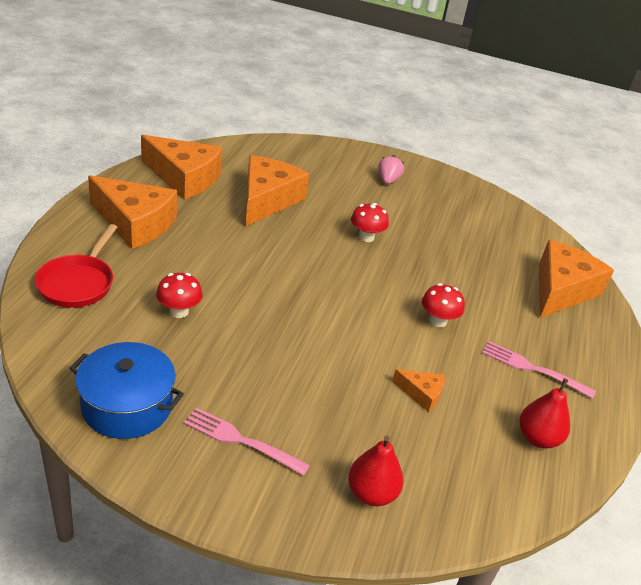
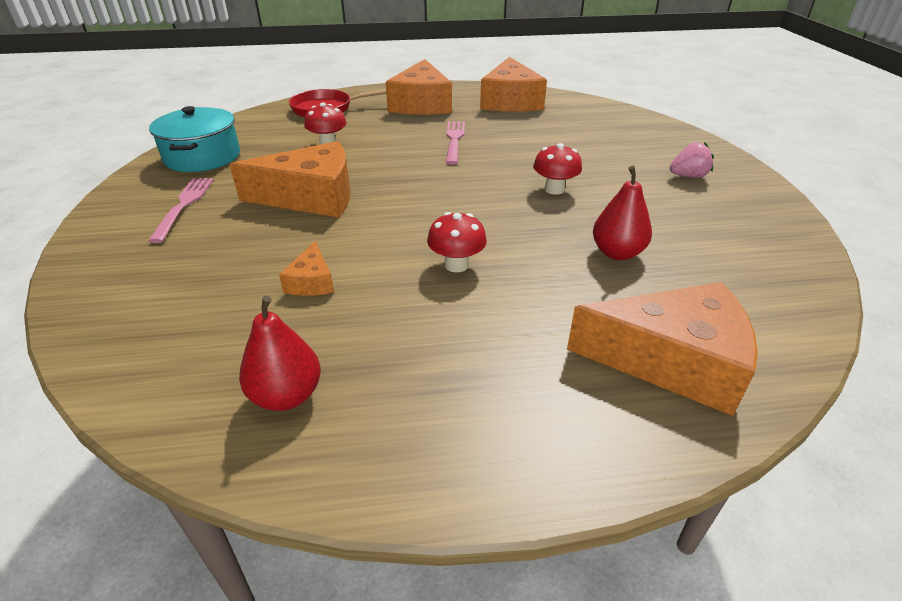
camera: 70 degrees right, 0 degrees up
blue pot [69,342,184,439] -> turquoise pot [149,106,240,172]
orange cheese [245,155,309,227] -> orange cheese moved to [229,141,350,218]
red pear [348,436,404,506] -> red pear moved to [593,166,652,260]
pink fork [482,341,596,399] -> pink fork moved to [446,121,465,165]

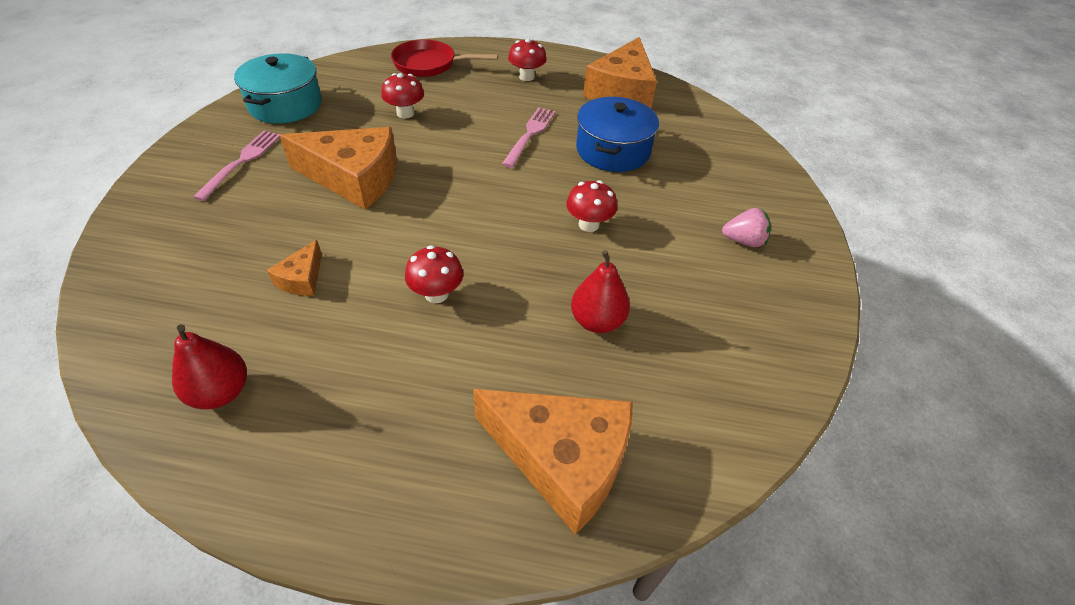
camera: 15 degrees right, 10 degrees up
orange cheese [386,59,452,115] -> red mushroom [508,38,547,81]
none -> blue pot [576,97,659,172]

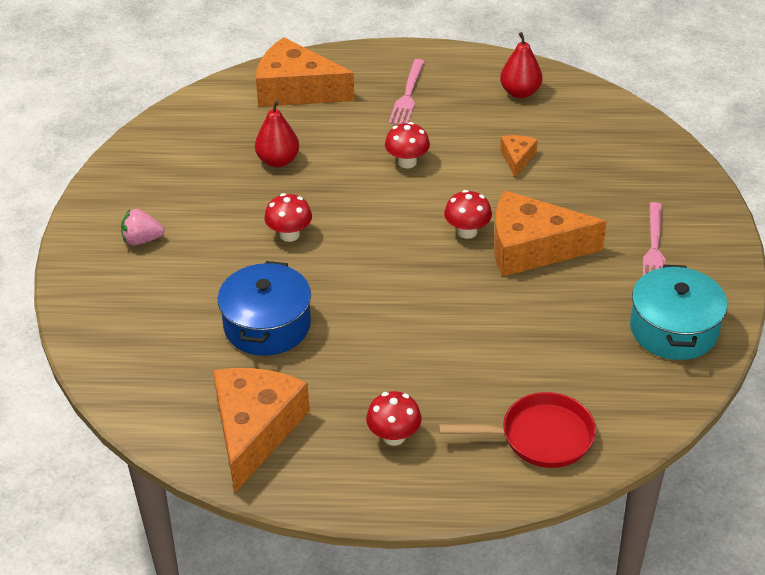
camera: 175 degrees right, 5 degrees down
red mushroom [381,73,424,119] -> red mushroom moved to [444,190,492,239]
pink fork [502,107,555,168] -> pink fork moved to [389,59,425,125]

